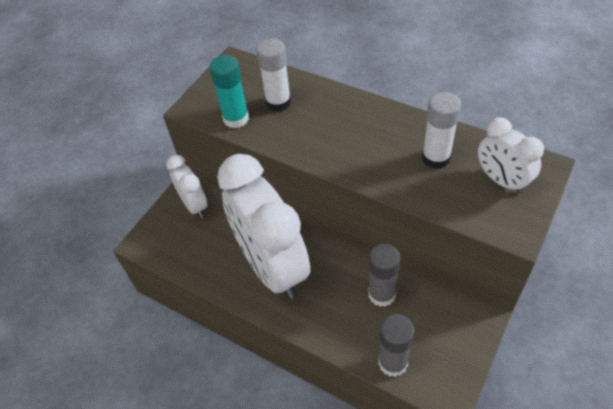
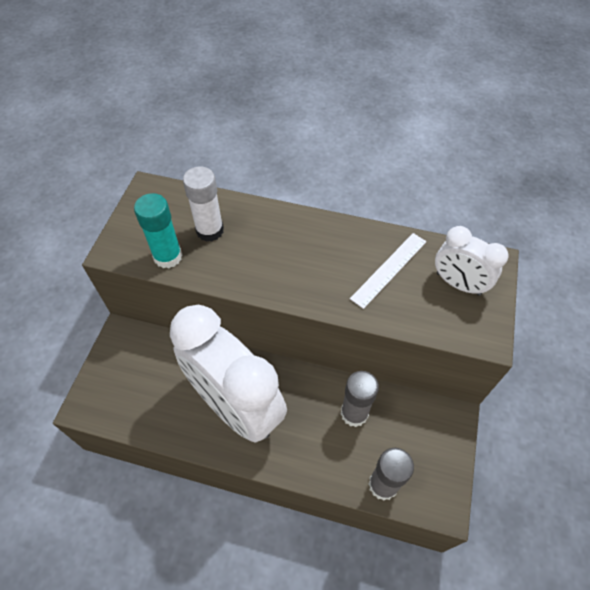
camera: 20 degrees left, 5 degrees up
white clock [166,155,207,218] -> none
white glue stick [422,92,461,169] -> white ruler [350,233,427,309]

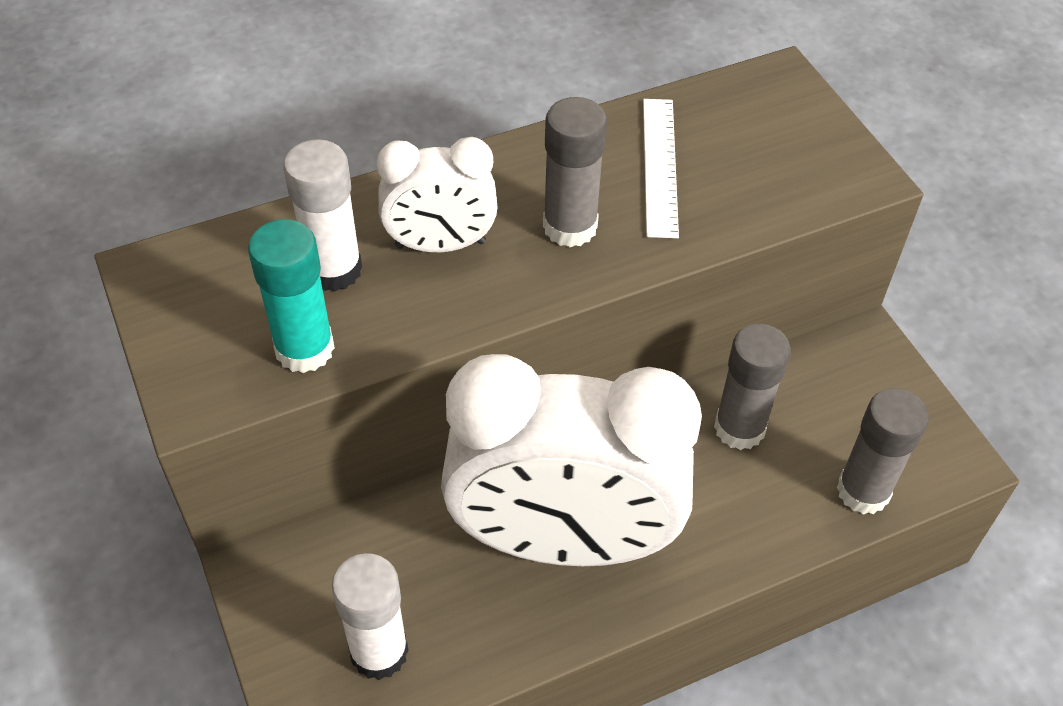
camera: 40 degrees left, 5 degrees down
white clock [435,226,509,296] -> white clock moved to [377,137,497,252]
none -> white glue stick [332,553,409,680]
none -> grey glue stick [543,97,607,248]

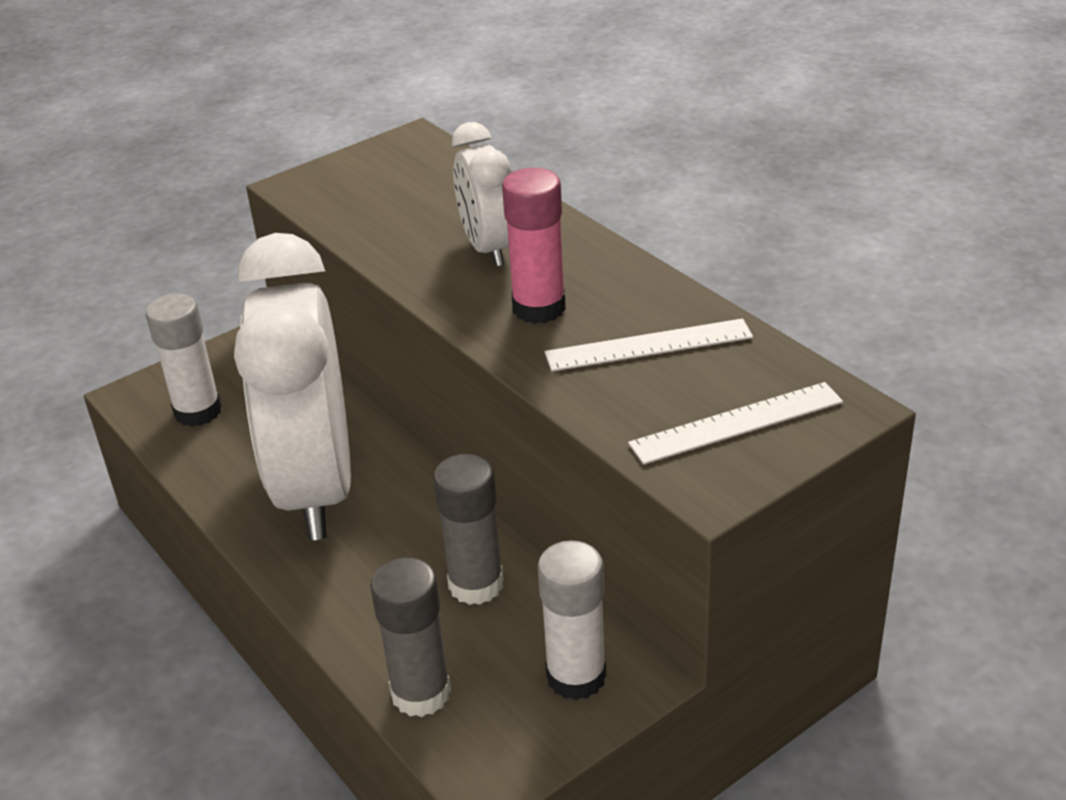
camera: 80 degrees right, 15 degrees down
turquoise glue stick [248,219,335,373] -> none
white glue stick [284,139,362,292] -> white glue stick moved to [537,540,606,700]
grey glue stick [543,97,607,248] -> pink glue stick [502,168,566,324]
none -> white ruler [628,382,843,465]

